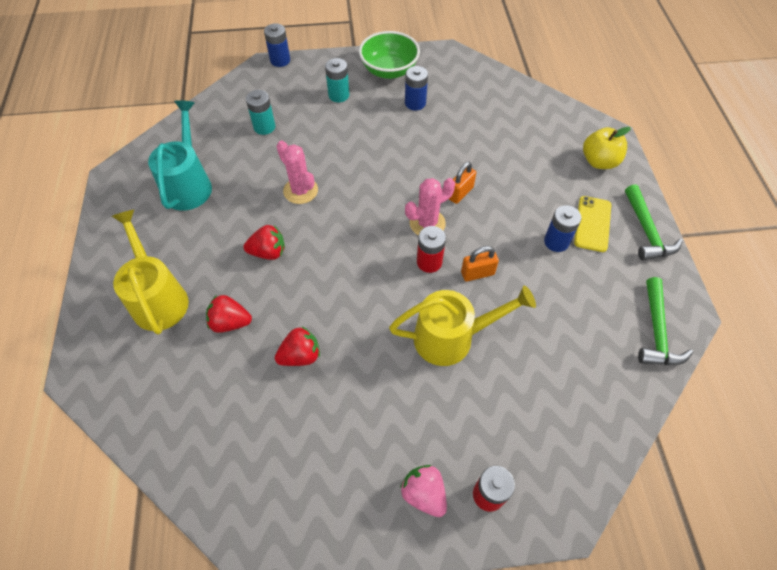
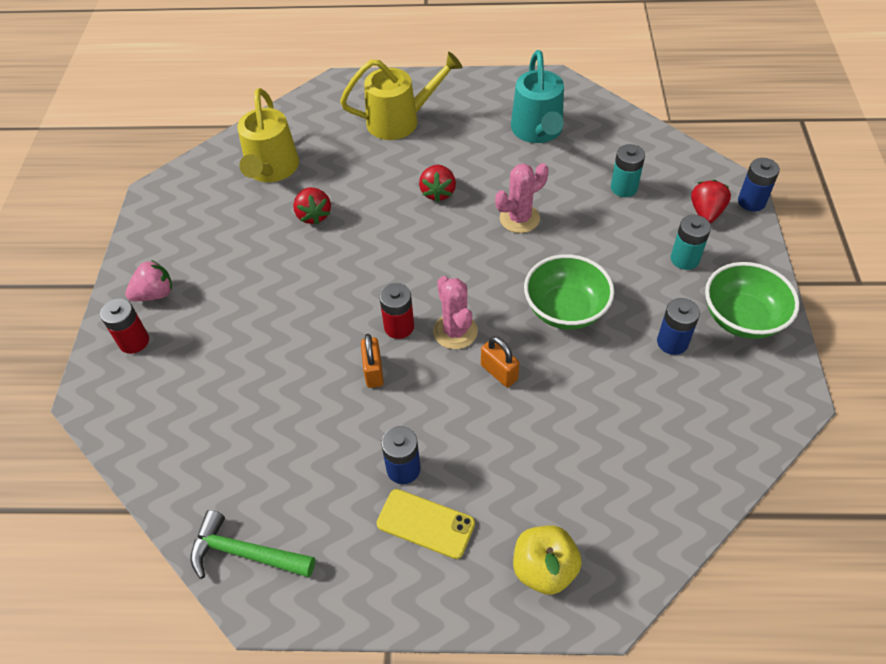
camera: 100 degrees right, 5 degrees down
turquoise watering can [148,100,212,211] -> turquoise watering can turned 75 degrees clockwise [511,50,564,143]
red strawberry [206,295,252,333] -> red strawberry moved to [691,180,731,224]
yellow watering can [389,286,536,366] -> yellow watering can moved to [237,88,299,182]
green hammer [625,184,683,261] -> none
none -> green bowl [524,254,615,330]

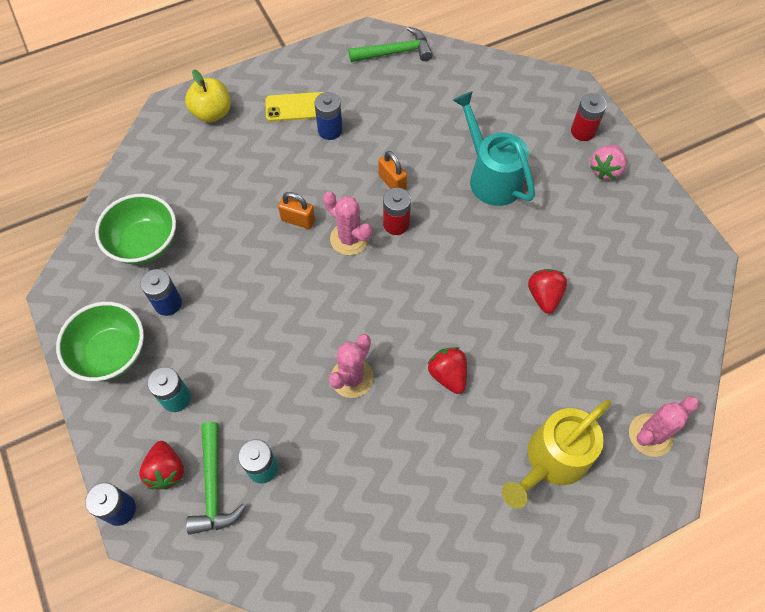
camera: 150 degrees right, 10 degrees up
yellow watering can [237,88,299,182] -> none
red strawberry [293,187,331,225] -> red strawberry turned 45 degrees clockwise [528,269,567,314]
turquoise watering can [511,50,564,143] -> turquoise watering can moved to [453,91,535,206]
green bowl [524,254,615,330] -> green bowl moved to [95,194,176,265]
none -> green hammer [186,422,246,535]
none -> pink cactus [629,396,699,457]

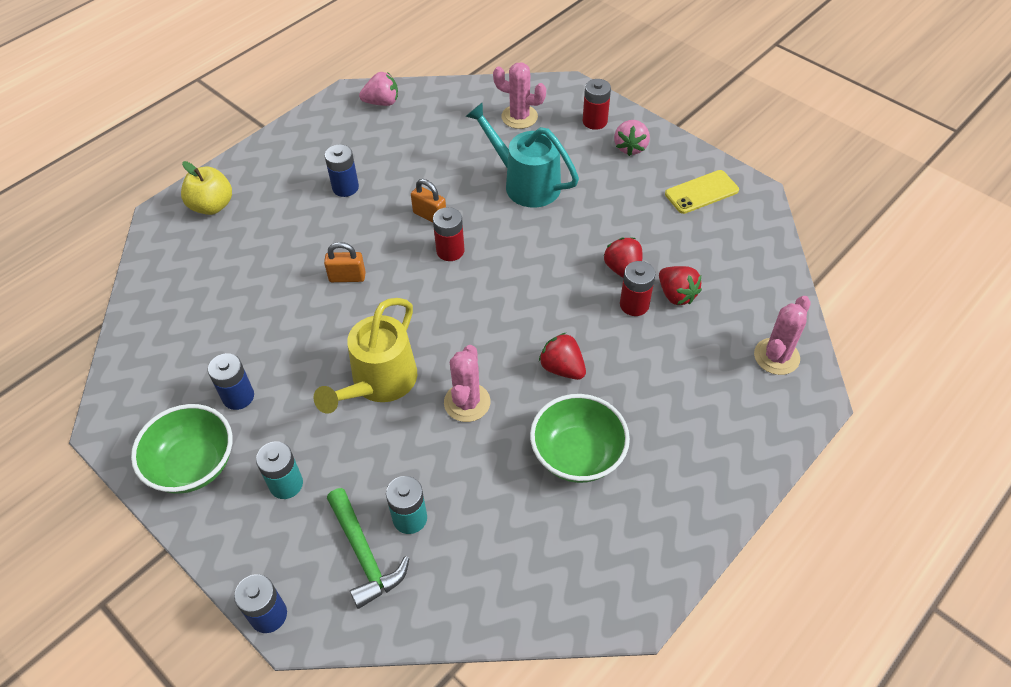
camera: 20 degrees left, 10 degrees down
green bowl [95,194,176,265] -> green bowl moved to [530,394,630,483]
red strawberry [139,441,184,490] -> red strawberry moved to [659,266,702,305]
yellow phone [265,92,324,122] -> yellow phone moved to [665,170,739,214]
pink cactus [323,192,372,255] -> pink cactus moved to [493,62,546,129]
green hammer [349,27,433,62] -> pink strawberry [359,72,398,106]
yellow watering can [502,399,612,509] -> yellow watering can moved to [314,298,417,414]
none -> red battery [620,261,655,316]

